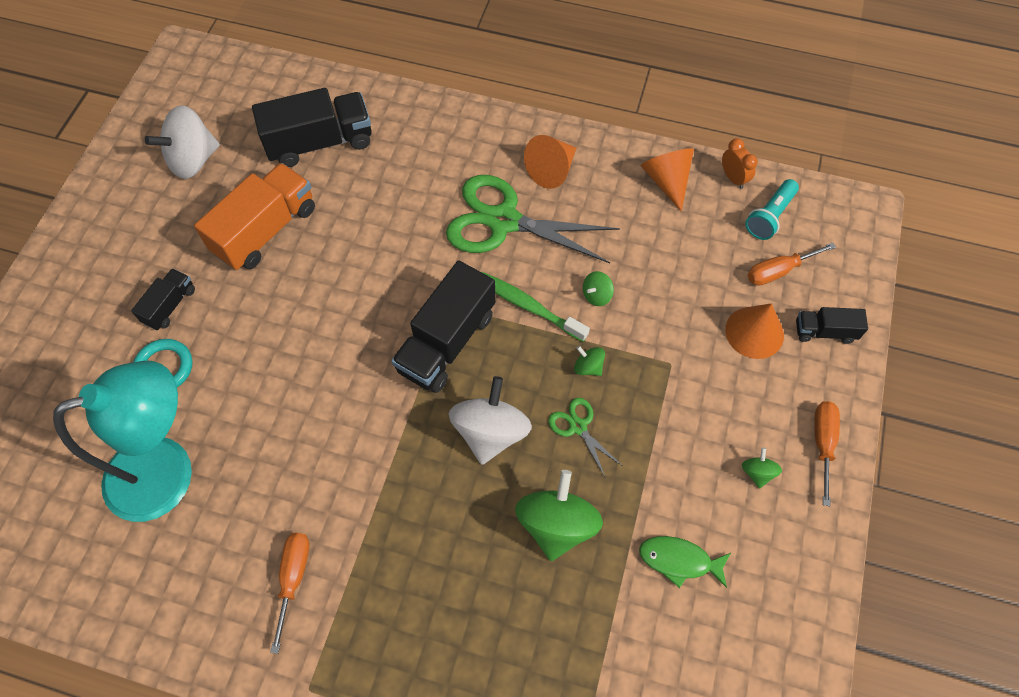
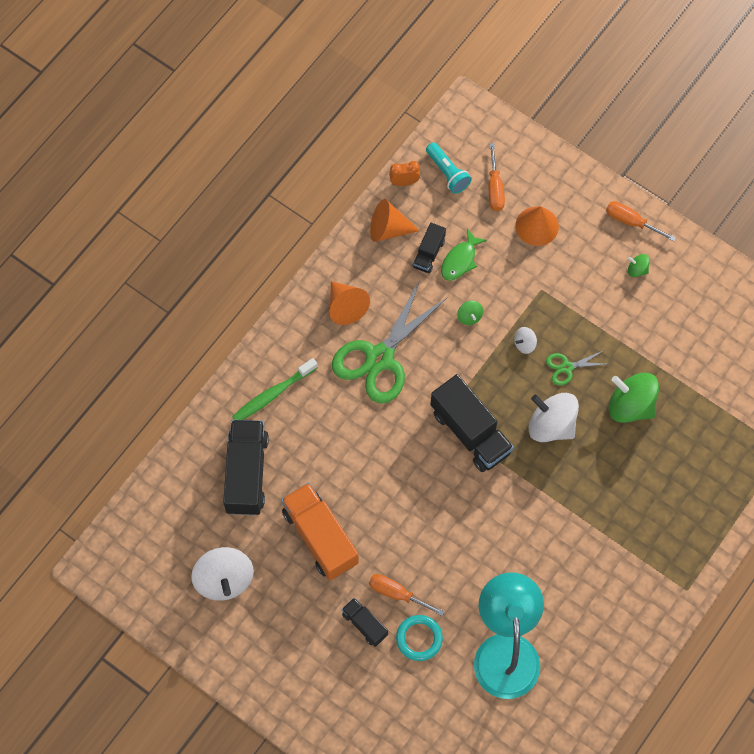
camera: 70 degrees left, 5 degrees up
orange screwdriver [270,533,309,654] -> orange screwdriver moved to [369,574,445,616]
green toothbrush [482,272,590,342] -> green toothbrush moved to [232,358,318,420]
green spinning top [574,346,605,376] -> white spinning top [514,327,537,354]
green fish [639,536,731,588] -> green fish moved to [441,229,487,281]
black truck [796,307,868,344] -> black truck moved to [413,223,446,273]

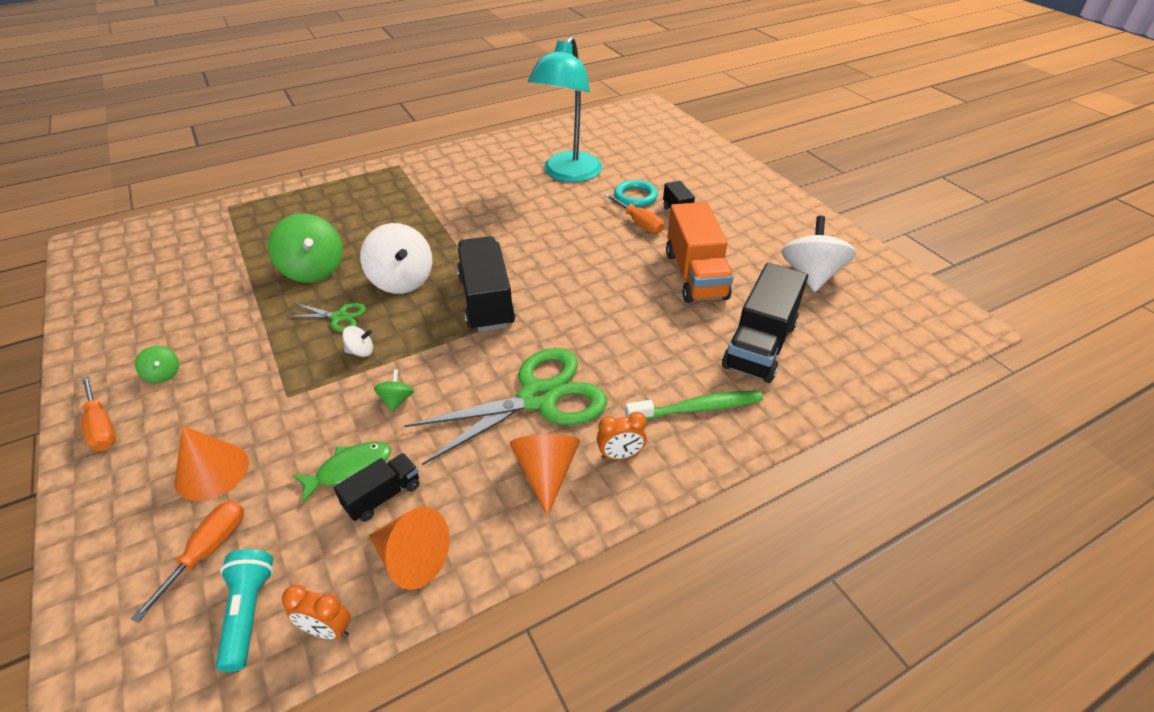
camera: 155 degrees left, 25 degrees down
none -> orange clock [597,412,647,460]

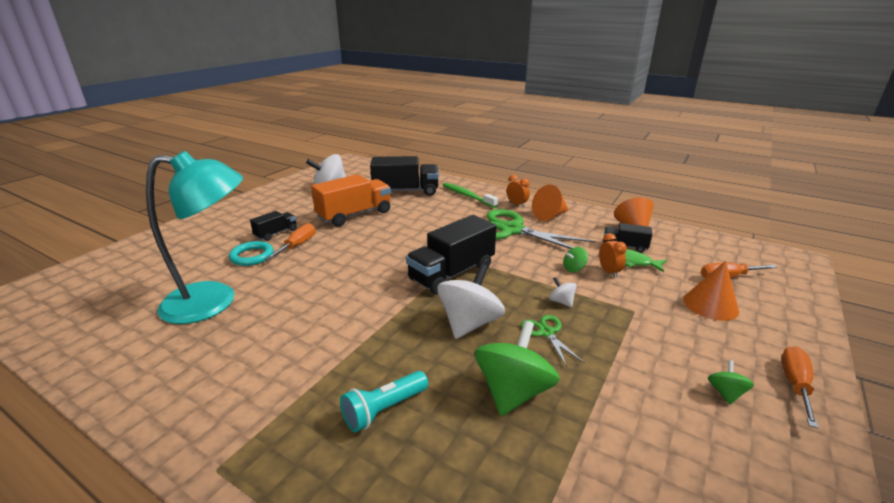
camera: 120 degrees left, 15 degrees down
turquoise flashlight [216,549,274,672] -> turquoise flashlight moved to [340,371,428,432]
orange clock [282,585,351,640] -> orange clock moved to [599,233,627,278]

